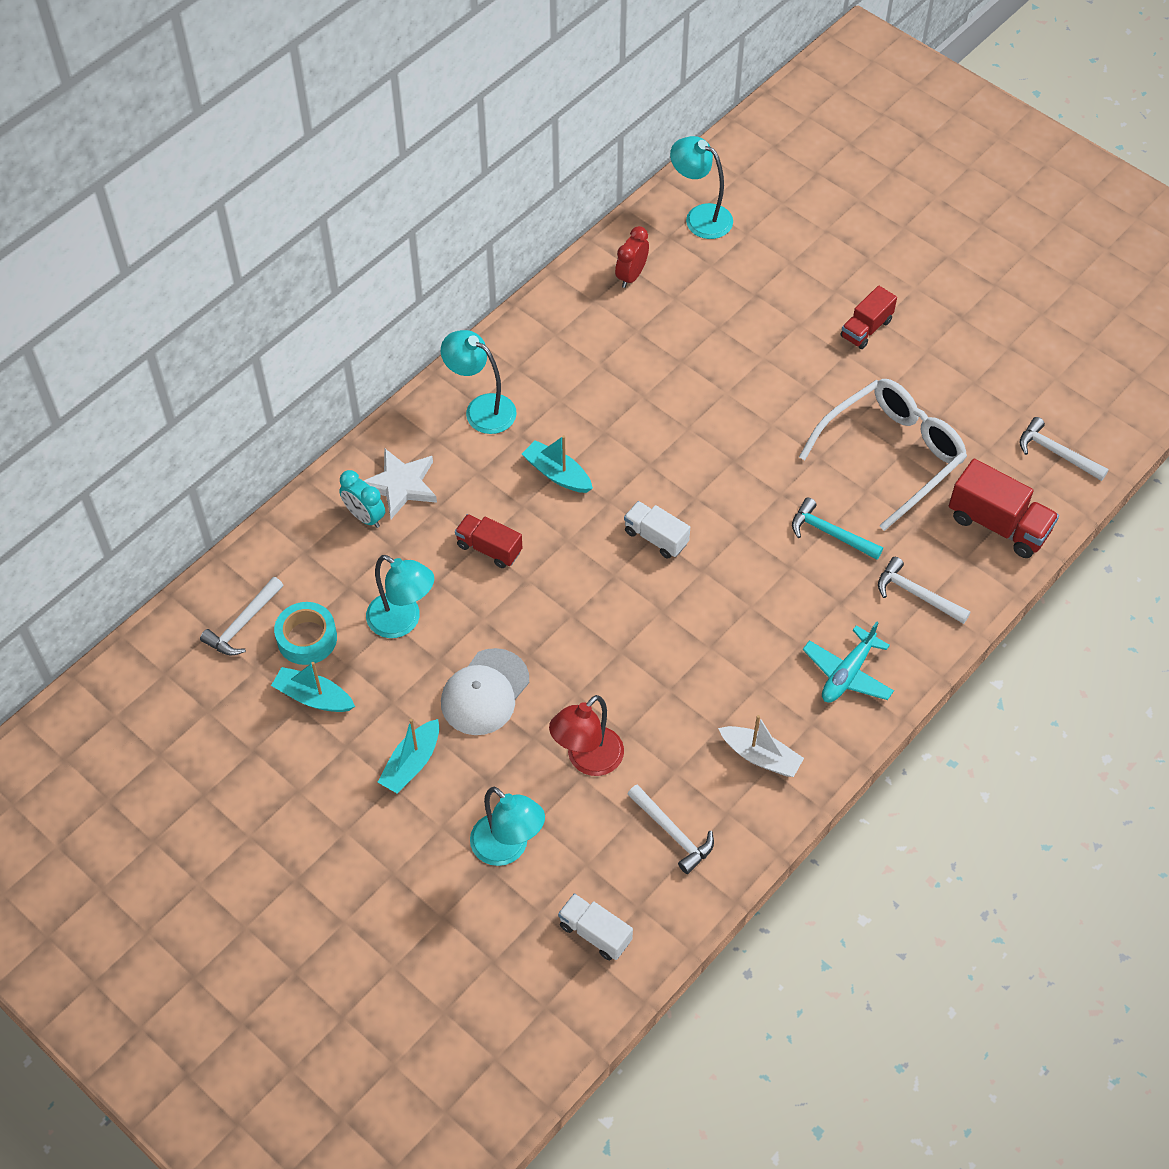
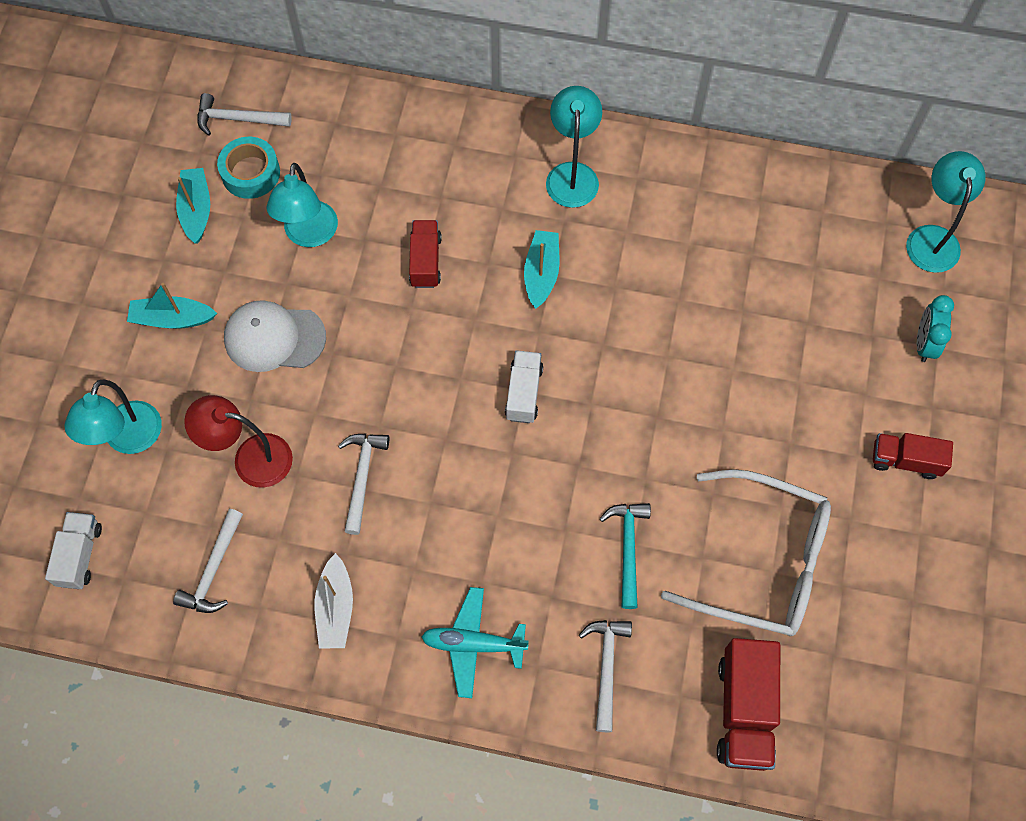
camera: 60 degrees right, 10 degrees up
turquoise clock [339,470,385,528] -> turquoise clock moved to [917,295,954,362]
white star [364,448,437,519] -> none
red clock [615,226,649,288] -> none
white hammer [1019,417,1109,481] -> white hammer moved to [338,434,389,535]

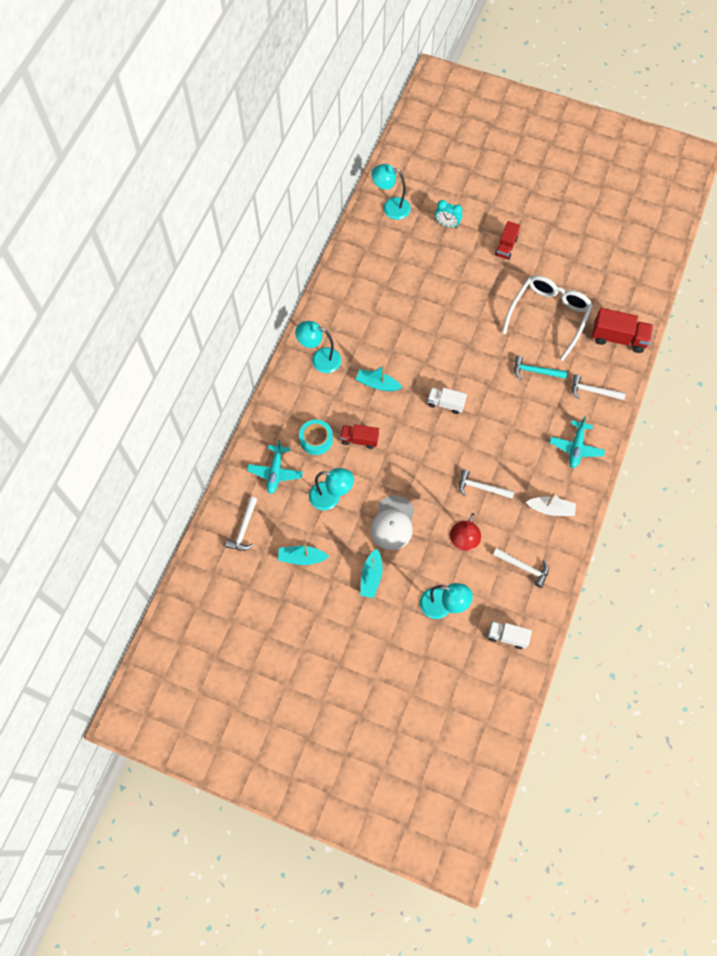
camera: 80 degrees left, 0 degrees up
turquoise tape [217,137,280,199] -> turquoise tape moved to [299,420,333,455]
none -> turquoise plane [247,440,303,494]

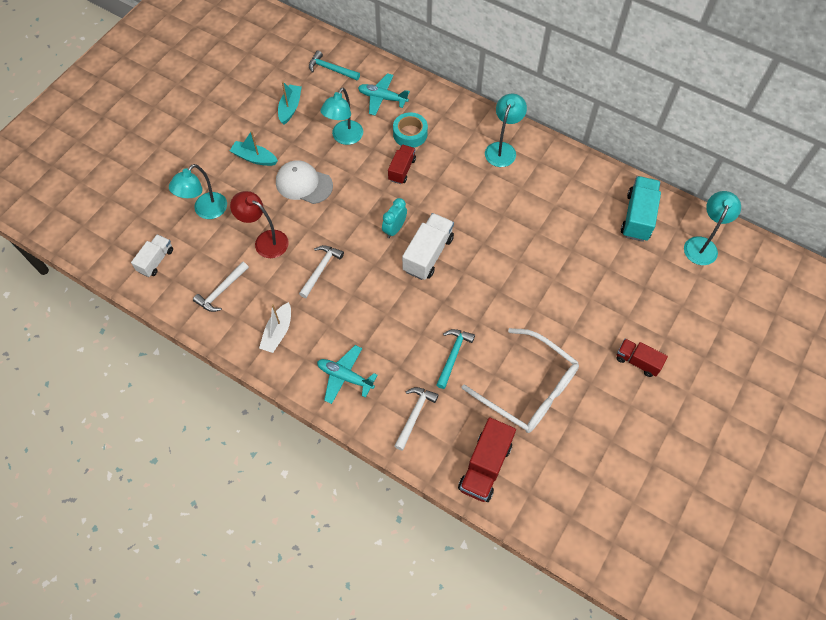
camera: 100 degrees right, 5 degrees down
white hammer [225,497,257,551] -> turquoise hammer [309,50,360,80]
turquoise boat [356,365,403,391] -> none
white truck [427,387,467,414] -> white truck [402,213,454,280], size x1.57
turquoise clock [435,200,462,228] -> turquoise clock moved to [382,198,407,238]
none -> turquoise truck [621,176,661,242]

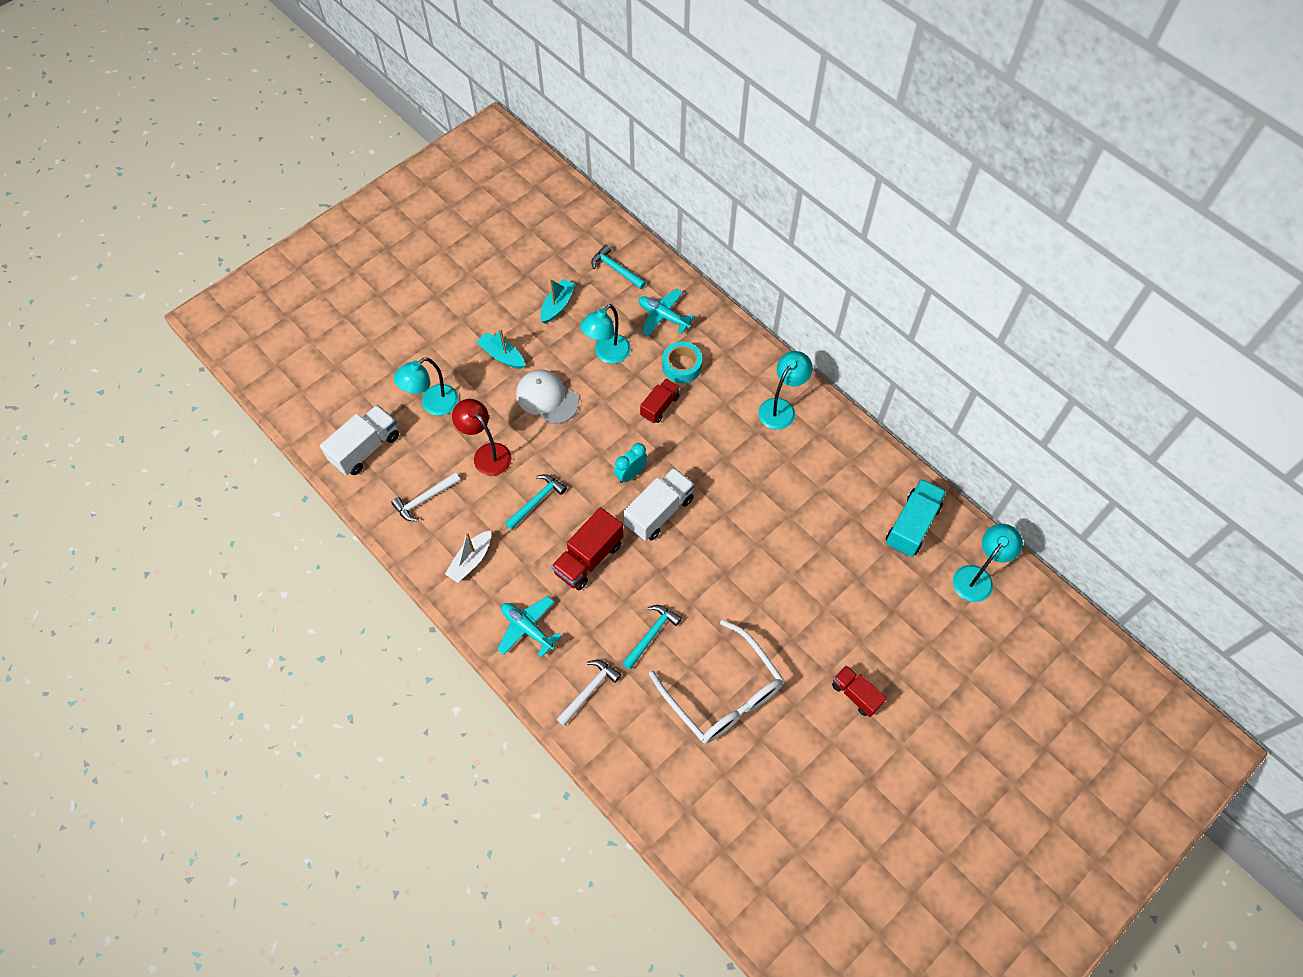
camera: 15 degrees right, 0 degrees up
white truck [131,234,173,277] -> white truck [320,405,399,476], size x1.57
white hammer [299,245,344,298] -> turquoise hammer [505,474,567,530]
red truck [458,417,516,502] -> red truck moved to [551,507,624,590]

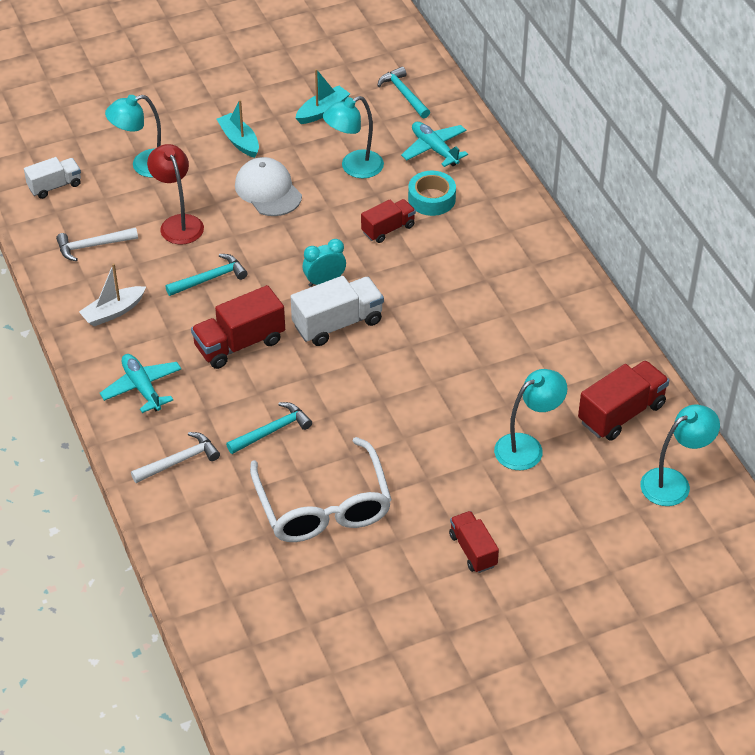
camera: 20 degrees right, 15 degrees down
white truck [320,405,399,476] -> white truck [24,157,81,199], size x0.64
turquoise lamp [758,351,813,430] -> turquoise lamp moved to [494,369,568,470]
turquoise truck [886,479,947,557] -> red truck [578,360,669,441]

